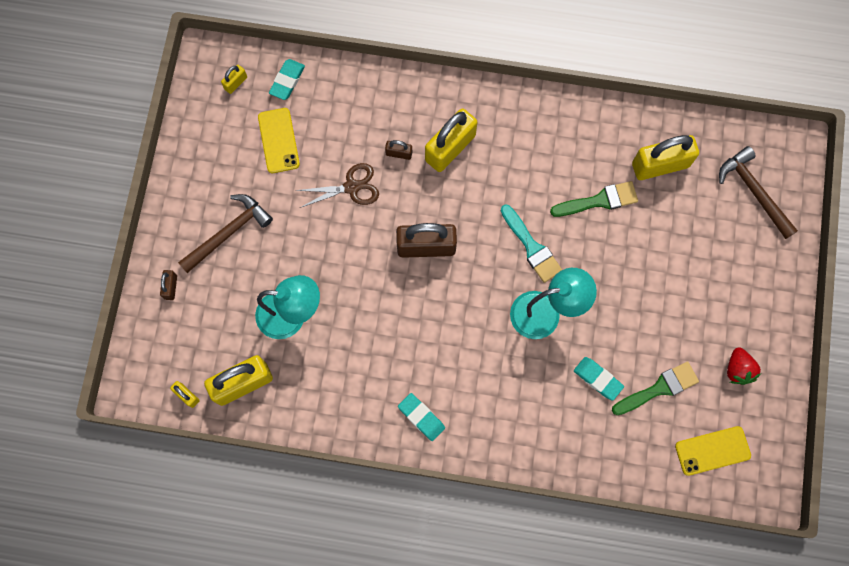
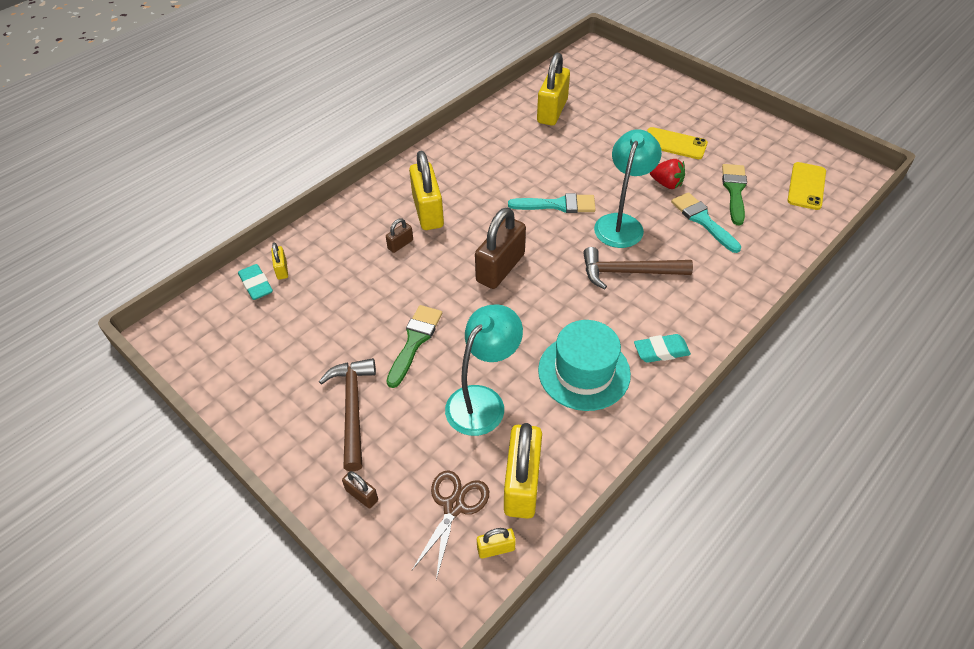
camera: 55 degrees left, 25 degrees down
yellow padlock [221,65,247,94] -> yellow padlock moved to [271,243,288,280]
yellow phone [258,108,300,173] -> yellow phone moved to [647,127,708,159]
brown scissors [295,163,379,208] -> brown scissors moved to [412,470,489,580]
green brush [550,181,638,217] -> green brush moved to [386,305,442,388]
turquoise eraser [574,357,624,401] -> turquoise brush [671,192,741,253]
brown hammer [719,146,798,239] -> brown hammer moved to [583,247,693,289]
red strawberry [727,347,762,385] -> red strawberry moved to [650,159,685,189]
none -> turquoise hat [538,320,631,411]

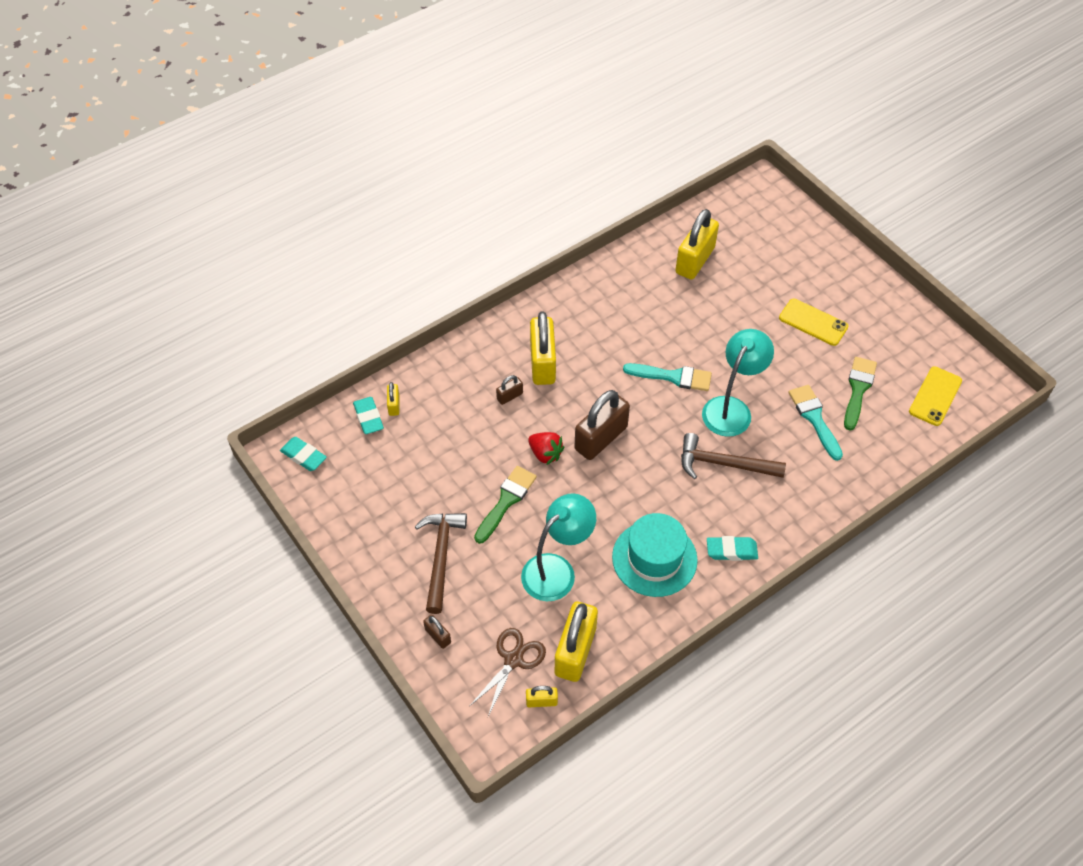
camera: 10 degrees right, 5 degrees up
red strawberry [650,159,685,189] -> red strawberry moved to [528,432,564,465]
none -> turquoise eraser [280,437,327,471]

